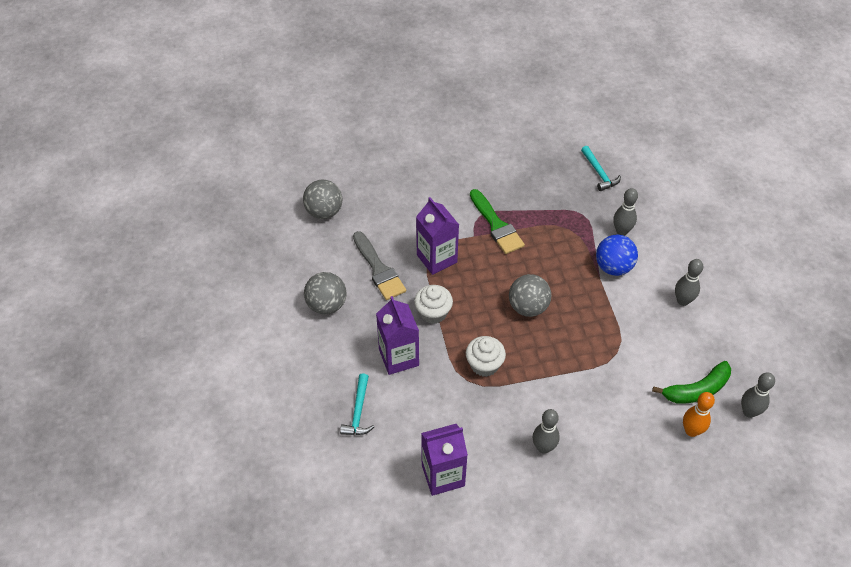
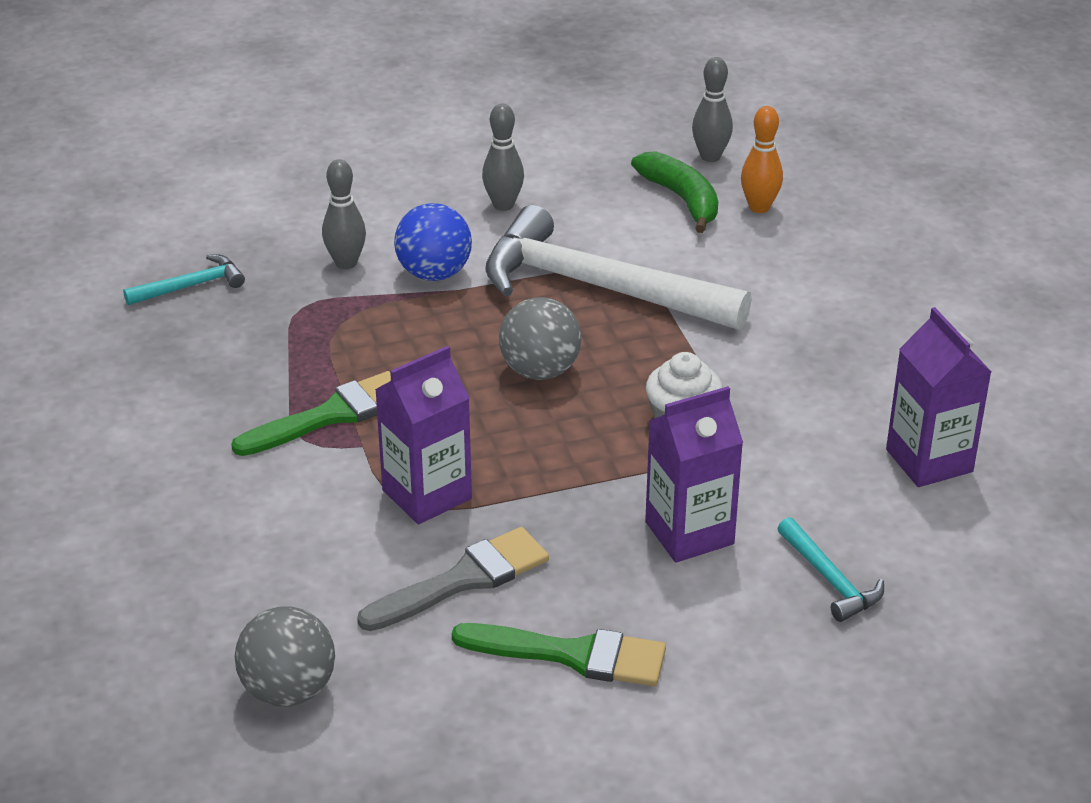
camera: 95 degrees left, 15 degrees down
grey ball [304,272,346,314] -> green brush [452,623,666,686]
turquoise hammer [340,373,374,435] -> turquoise hammer turned 60 degrees clockwise [777,517,884,622]
white cupcake [414,285,453,324] -> none
grey bowling pin [533,409,560,454] -> none
none -> white hammer [485,205,752,330]

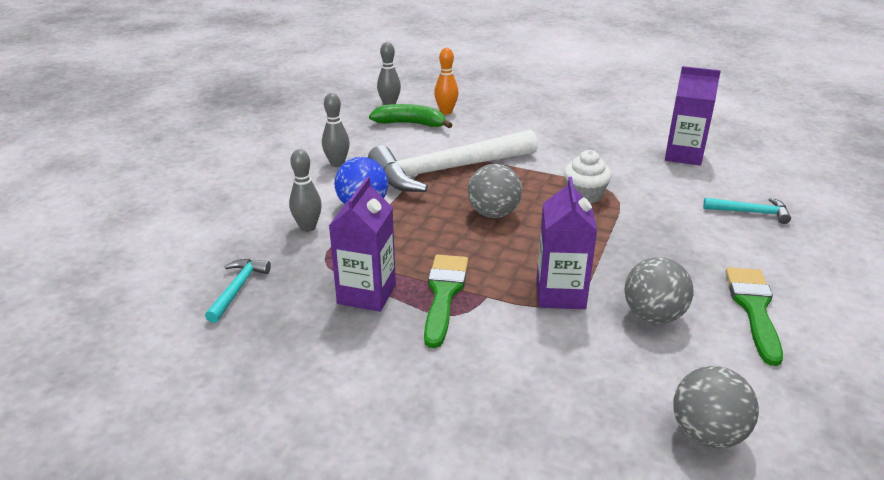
camera: 50 degrees left, 5 degrees down
grey brush [357,527,549,631] -> grey ball [624,257,694,324]
green brush [452,623,666,686] -> green brush turned 45 degrees counterclockwise [725,267,783,366]
purple carton [645,386,743,563] -> purple carton moved to [329,177,396,312]

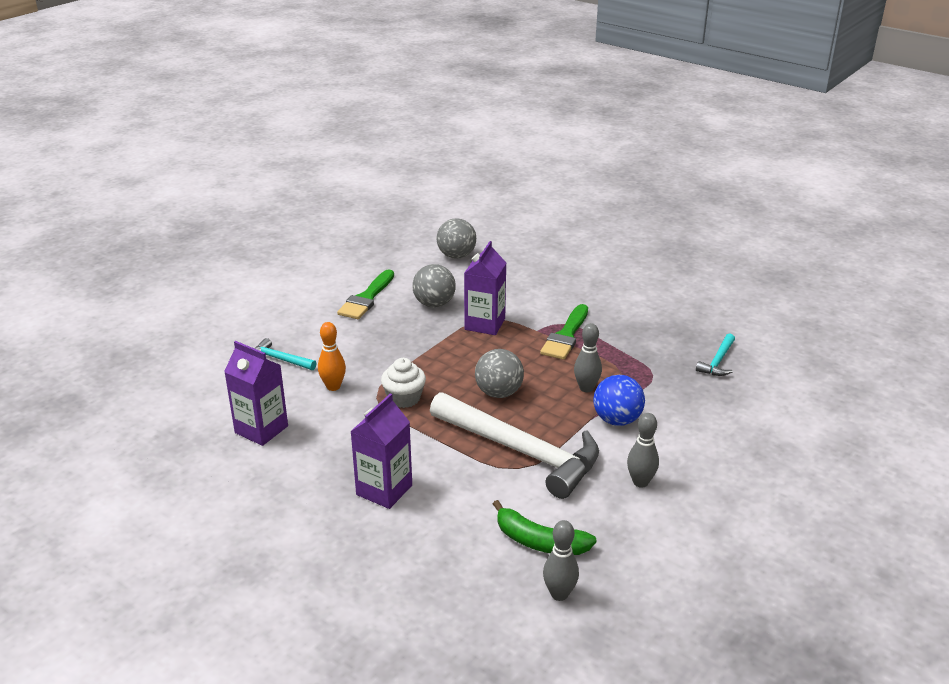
camera: 165 degrees left, 0 degrees up
grey bowling pin [289,149,322,232] -> grey bowling pin moved to [574,323,602,392]
purple carton [329,177,396,312] -> purple carton moved to [350,393,412,509]
white hammer [368,129,538,192] -> white hammer turned 45 degrees clockwise [430,392,599,499]
orange bowling pin [434,48,459,114] -> orange bowling pin moved to [318,322,346,391]

